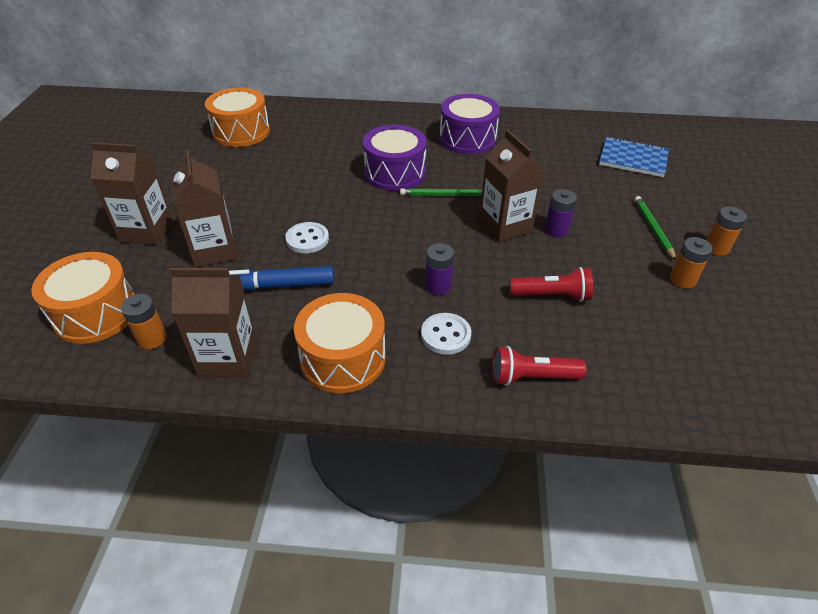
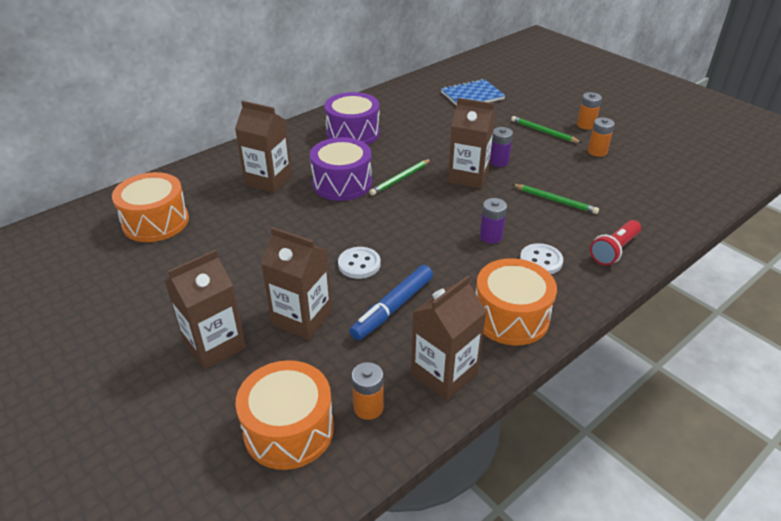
camera: 45 degrees left, 5 degrees down
red flashlight [510,267,593,302] -> green pencil [512,184,599,214]
none -> brown carton [235,101,292,193]

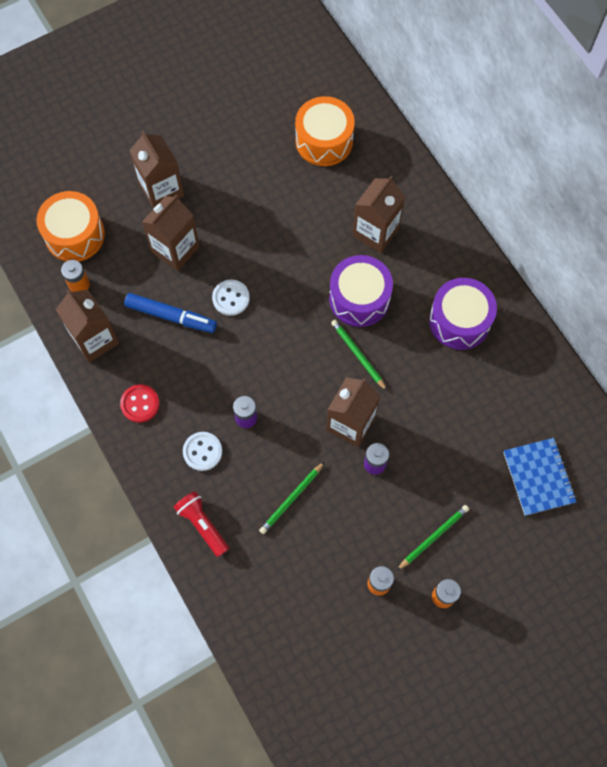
camera: 100 degrees right, 30 degrees up
blue marker [349,265,433,340] -> blue marker turned 150 degrees clockwise [124,293,217,333]
orange drum [476,258,557,346] -> red button [120,384,159,423]

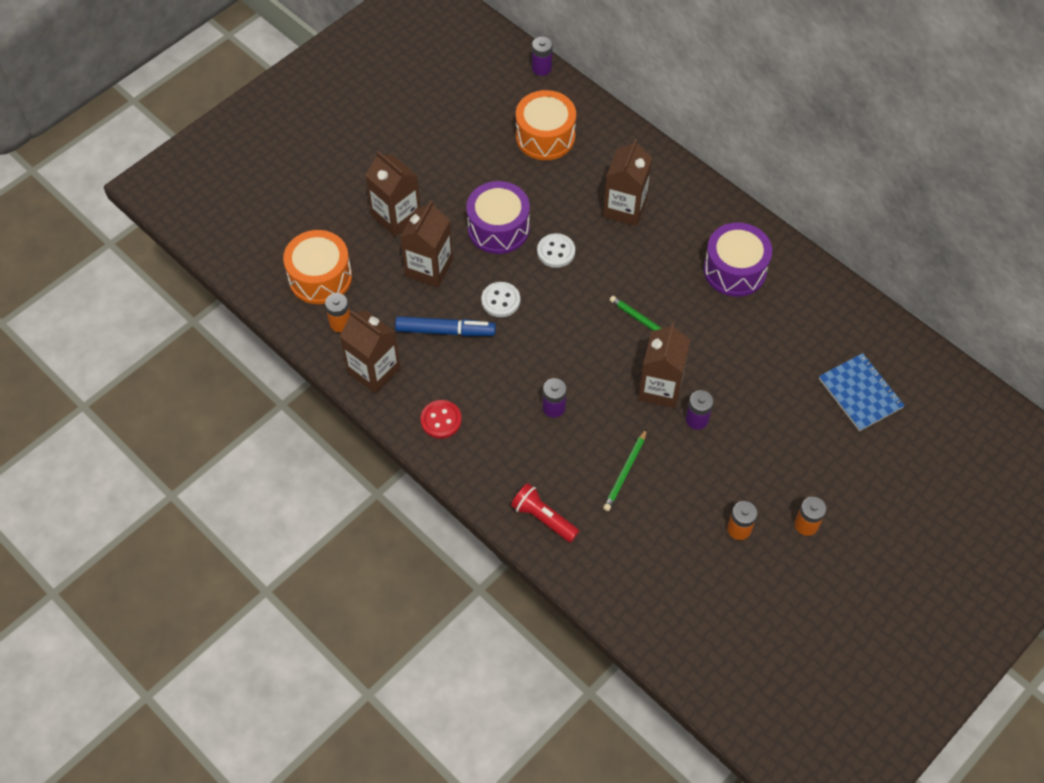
camera: 15 degrees left, 10 degrees down
white button [183,432,222,471] -> white button moved to [537,233,575,268]
purple drum [329,255,393,327] -> purple drum moved to [466,181,530,254]
green pencil [397,505,469,570] -> none
none -> purple battery [532,37,552,76]

